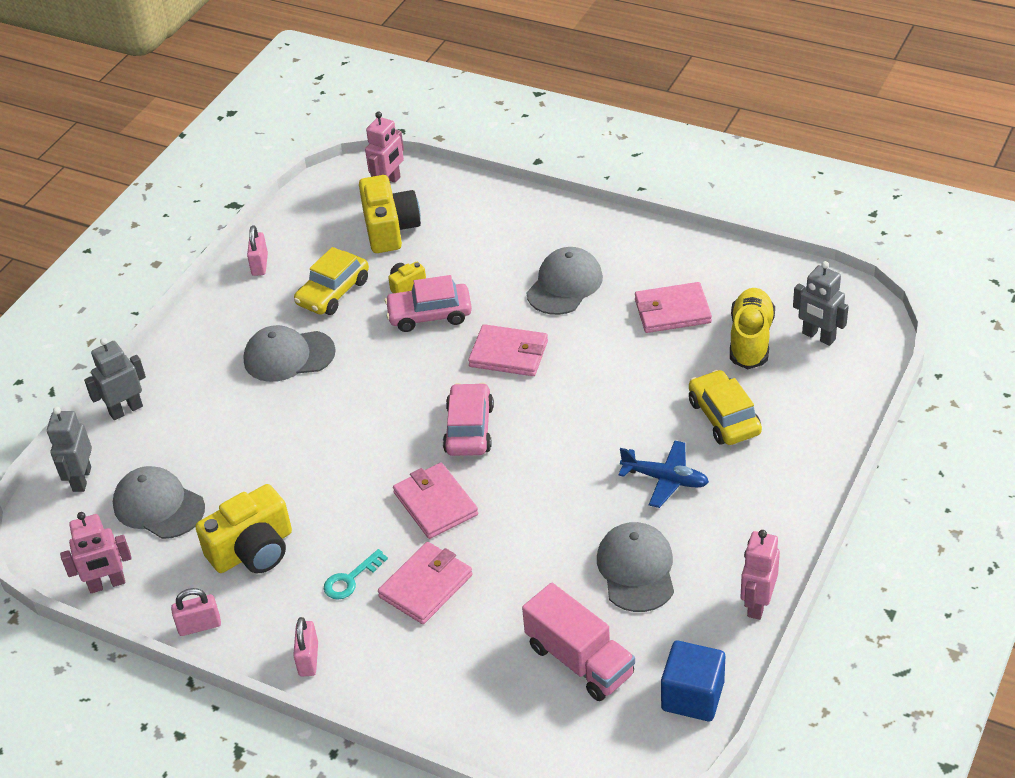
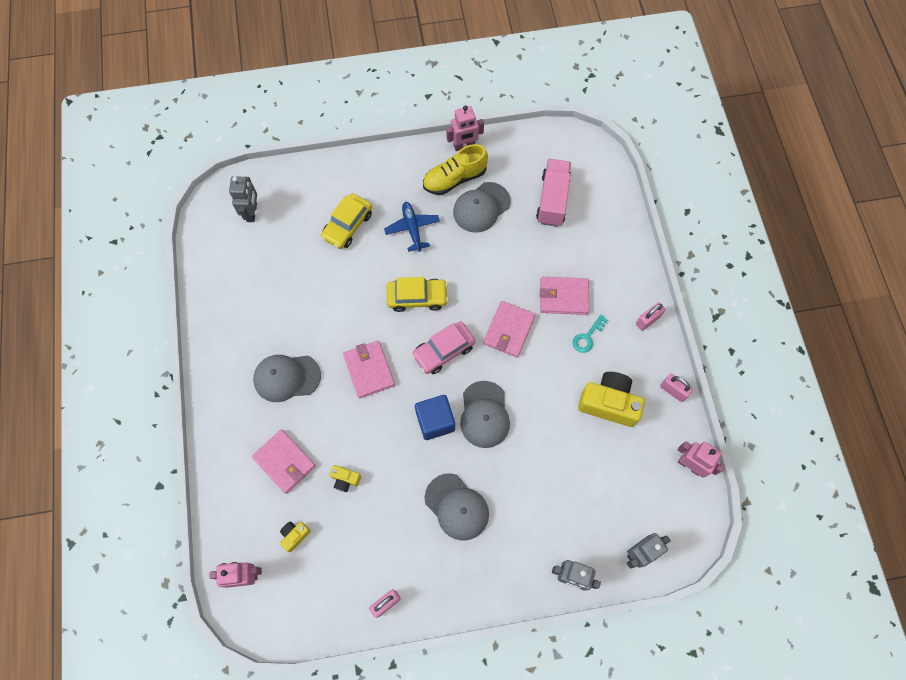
camera: 130 degrees left, 25 degrees up
grey cap [113,466,205,539] -> grey cap moved to [460,381,510,448]
yellow car [294,247,369,315] -> yellow car moved to [387,277,448,312]
turquoise key [324,549,388,600] -> turquoise key turned 120 degrees clockwise [572,315,608,353]
yellow camera [359,175,421,253] -> yellow camera [280,521,311,552], size x0.48
pink car [385,275,472,332] -> none
pink wallet [635,282,712,333] -> pink wallet moved to [252,429,316,494]
blue cube [661,641,725,721] -> blue cube moved to [415,395,455,440]
yellow shoe [730,288,775,369] -> yellow shoe moved to [423,144,488,195]

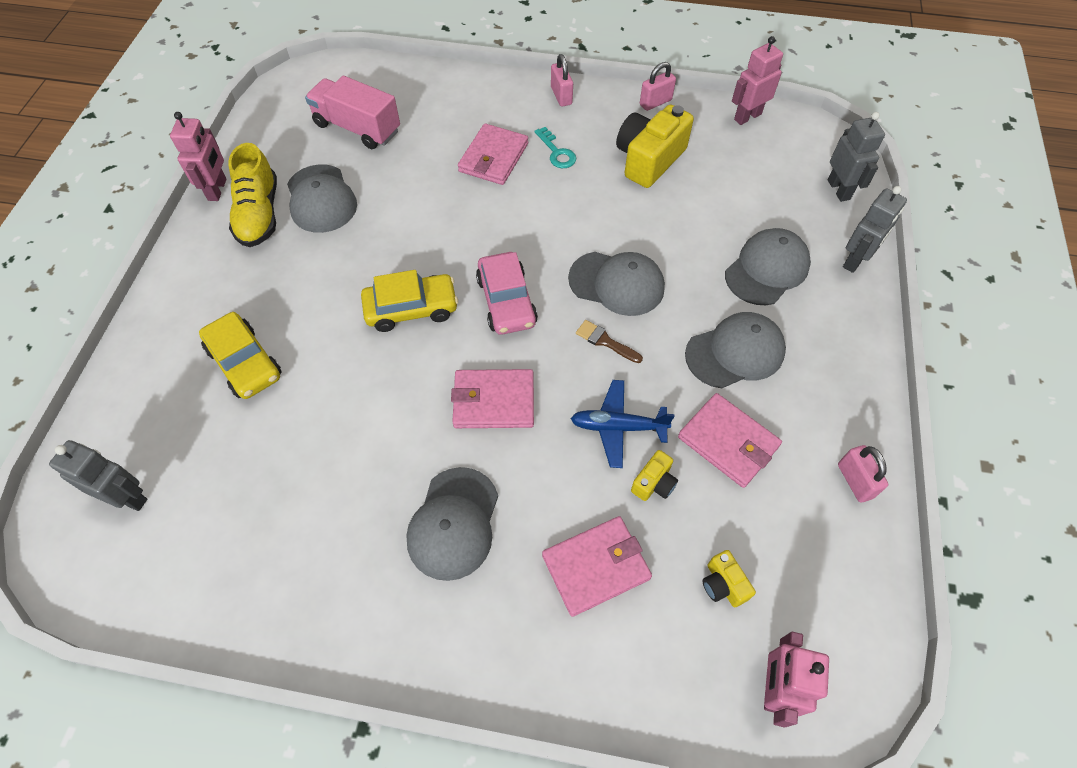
camera: 70 degrees left, 10 degrees down
blue plane [384,202,440,252] -> blue plane moved to [571,380,675,468]
yellow car [387,277,448,312] -> yellow car turned 60 degrees clockwise [361,270,458,332]
blue cube [415,395,455,440] -> brown brush [576,320,643,363]
pink wallet [483,301,535,358] -> pink wallet moved to [678,393,782,488]
none -> grey cap [725,228,811,305]

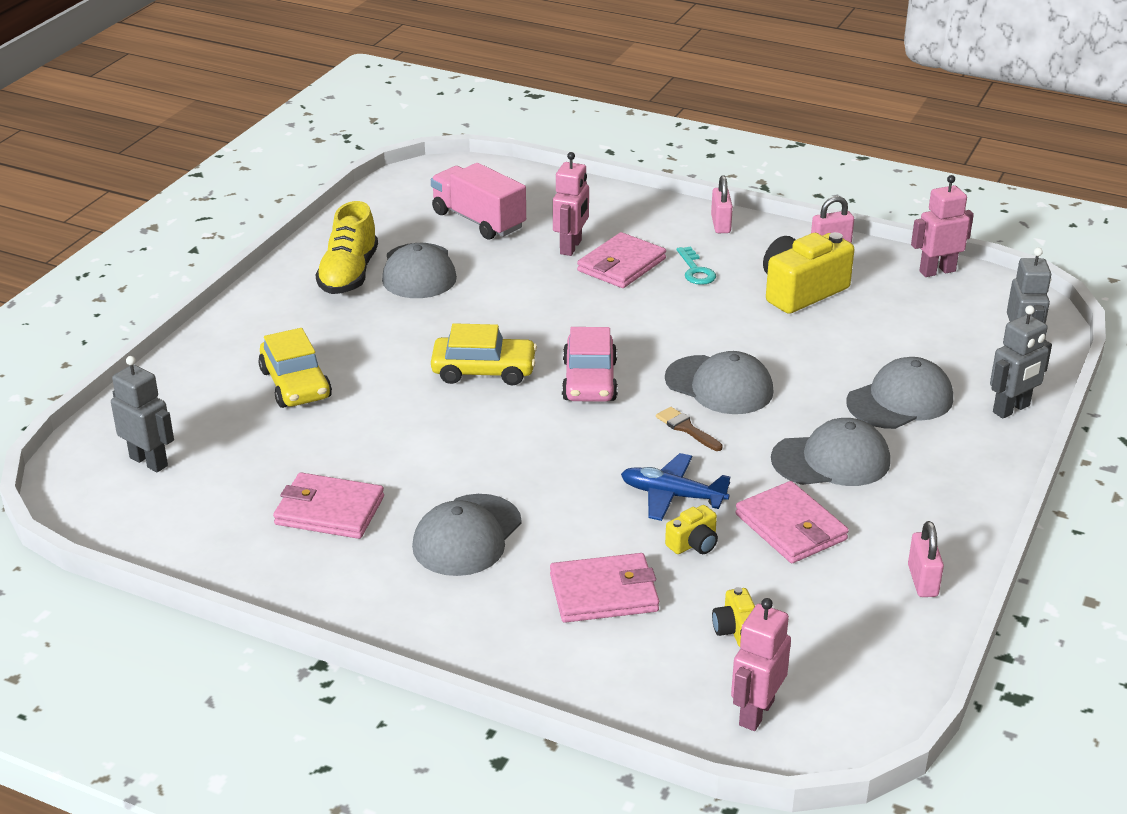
camera: 15 degrees right, 25 degrees down
pink robot [170,112,227,201] -> pink robot moved to [553,152,589,256]
pink wallet [451,369,534,428] -> pink wallet moved to [273,473,384,539]

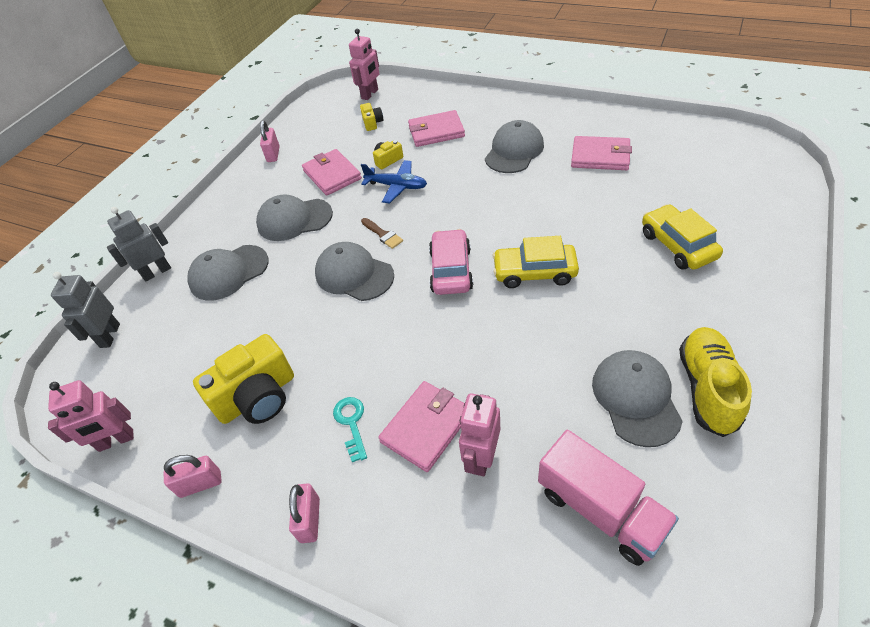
camera: 175 degrees left, 15 degrees up
grey robot [111,356,174,472] -> none

